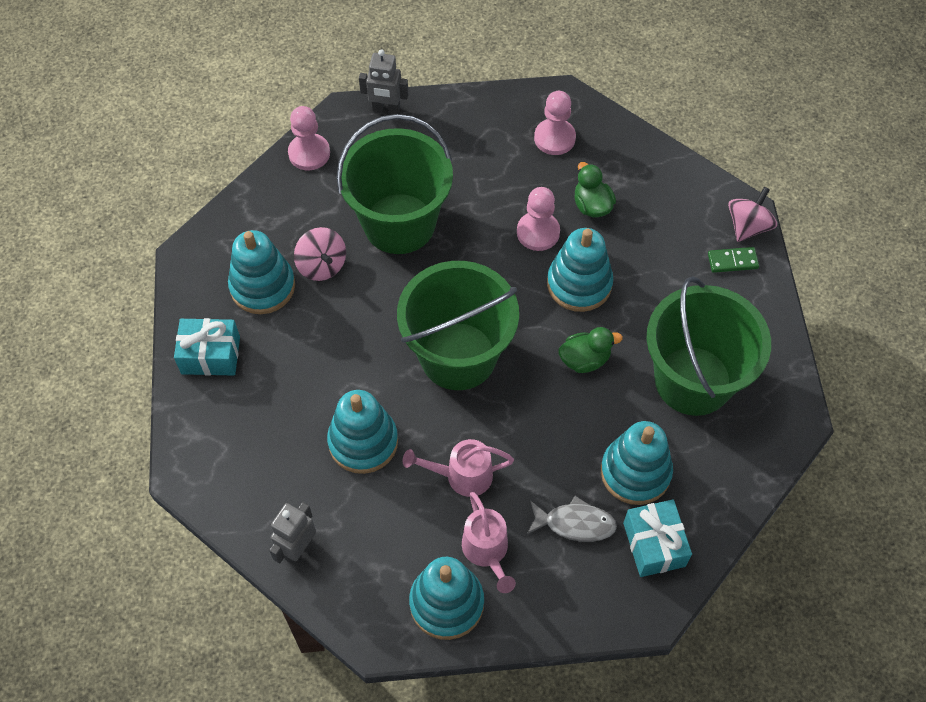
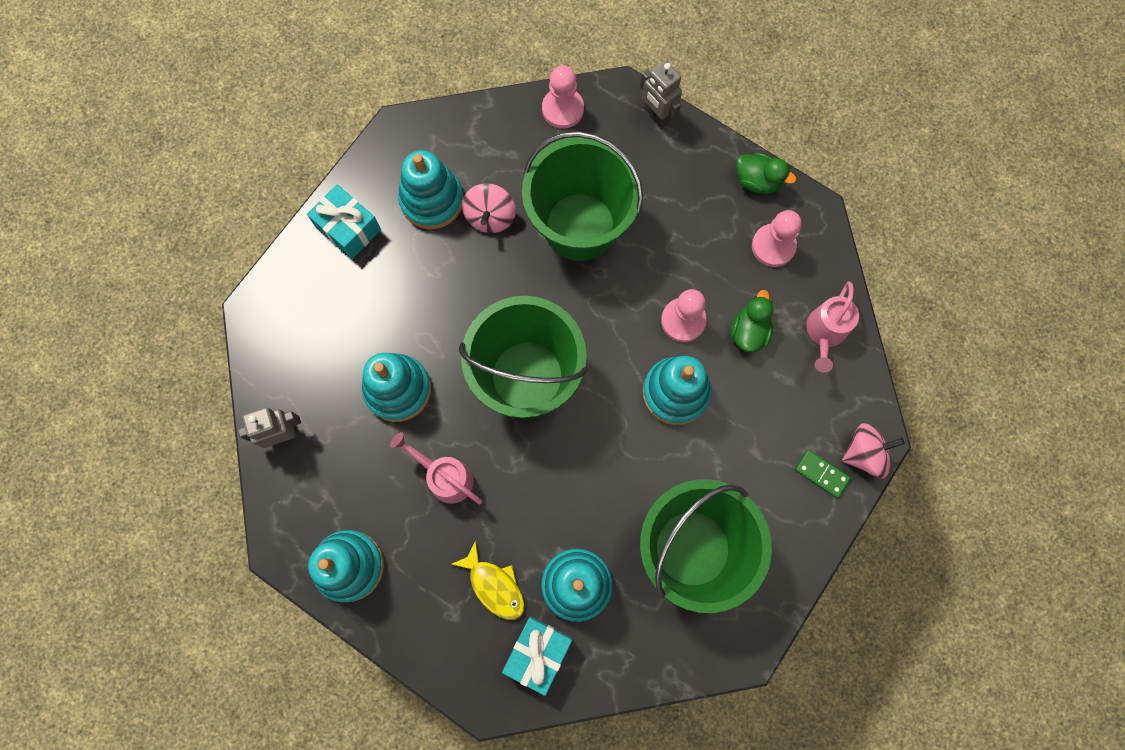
camera: 40 degrees right, 15 degrees up
pink watering can [462,492,516,593] -> pink watering can moved to [806,281,859,373]
grey fish [527,496,617,542] -> yellow fish [452,541,524,620]
green duck [558,327,623,373] -> green duck moved to [736,153,796,194]

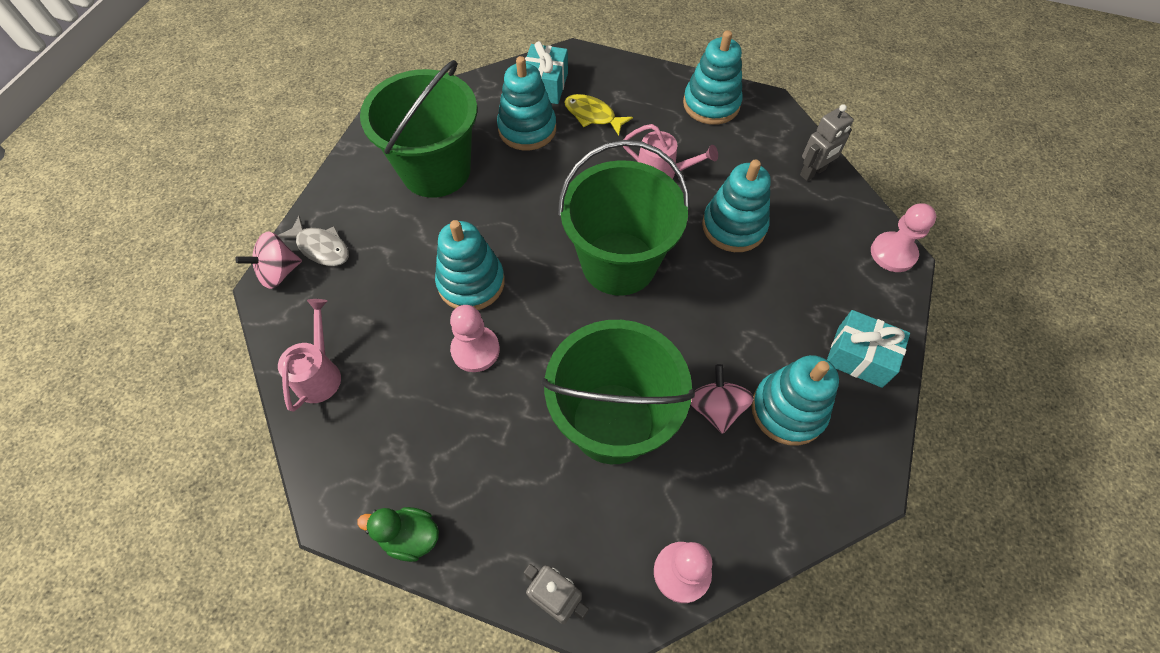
camera: 165 degrees right, 15 degrees down
green duck [731,290,773,352] -> none
pink pawn [752,210,801,267] -> pink pawn moved to [871,203,936,272]
green domino [795,450,851,498] -> grey fish [277,216,349,266]

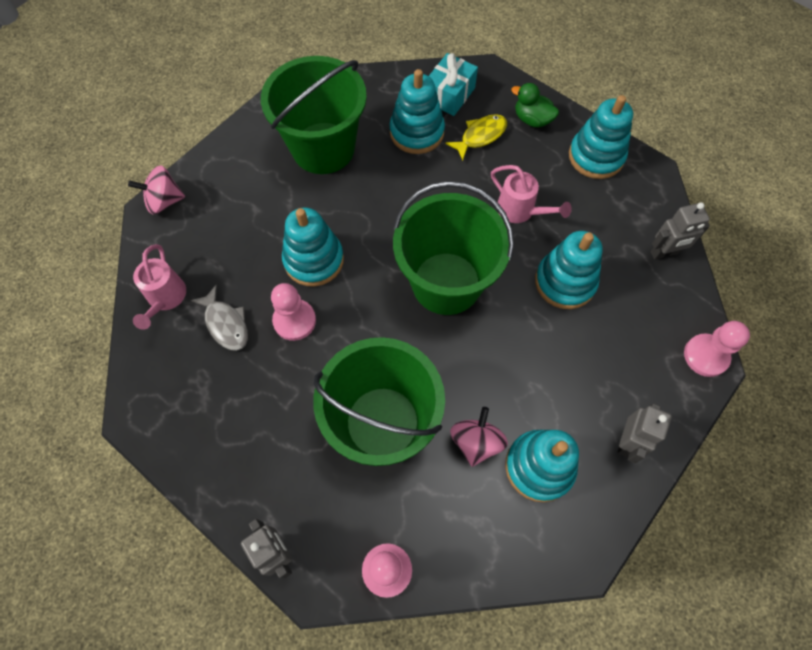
camera: 20 degrees right, 5 degrees up
grey fish [277,216,349,266] -> grey fish moved to [190,284,248,351]
pink watering can [278,299,341,412] -> pink watering can turned 150 degrees clockwise [133,244,186,330]
green duck [357,507,439,562] -> green duck moved to [511,83,559,128]
yellow fish [564,94,633,136] -> yellow fish turned 90 degrees clockwise [446,114,507,161]
turquoise gift [827,310,910,388] -> grey robot [617,403,672,463]

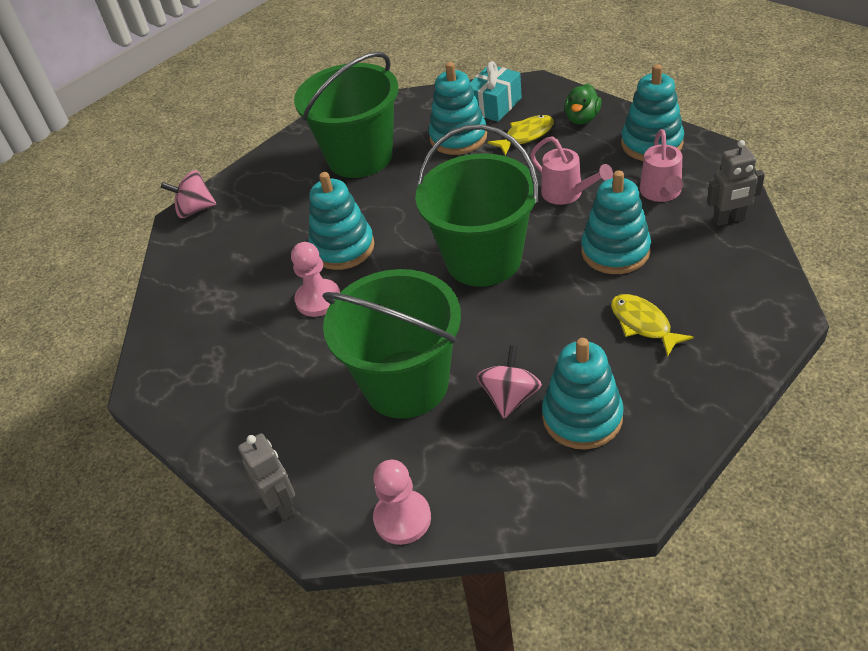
camera: 10 degrees right, 20 degrees down
pink watering can [133,244,186,330] -> pink watering can moved to [640,129,683,202]
grey fish [190,284,248,351] -> none
green duck [511,83,559,128] -> green duck turned 105 degrees counterclockwise [564,84,602,124]
grey robot [617,403,672,463] -> none
pink pawn [684,321,750,377] -> none
none -> yellow fish [611,294,694,357]

